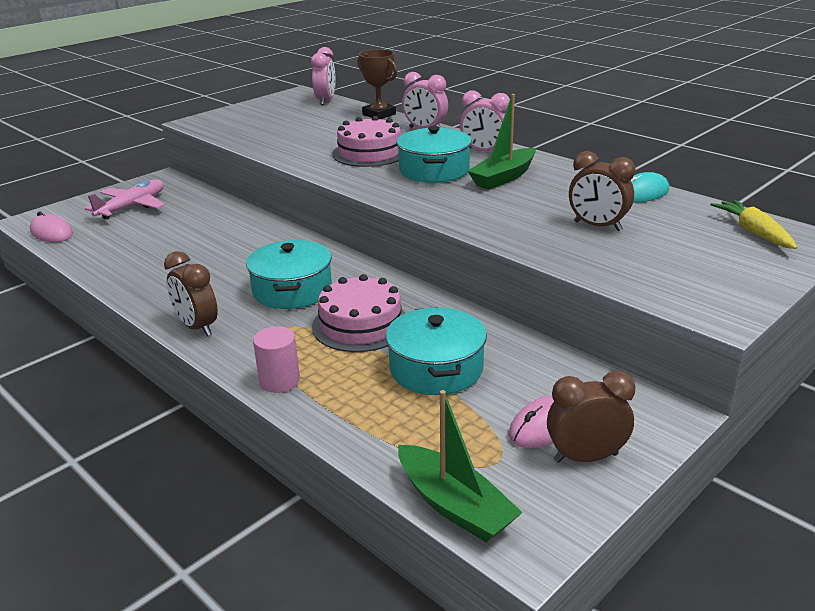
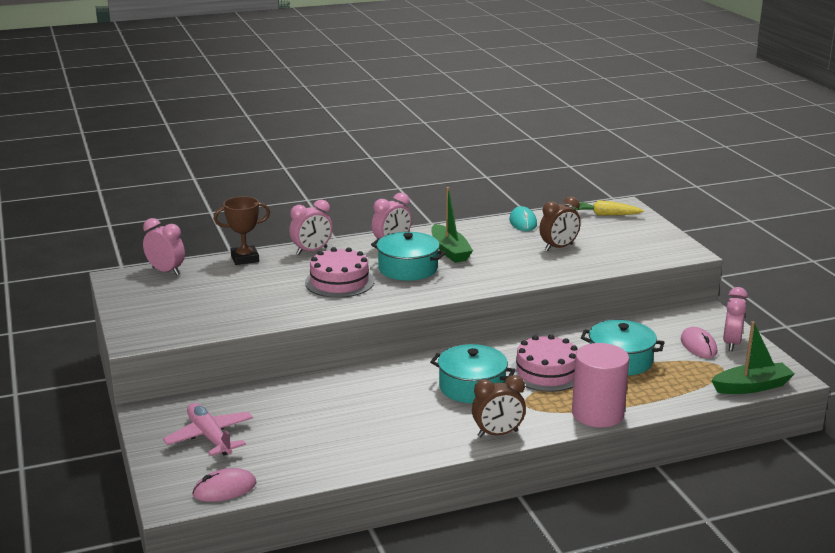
camera: 65 degrees left, 5 degrees down
pink cylinder [253,326,300,393] -> pink cylinder [572,343,629,428], size x1.77
brown clock [547,371,635,463] -> pink clock [723,287,748,351]

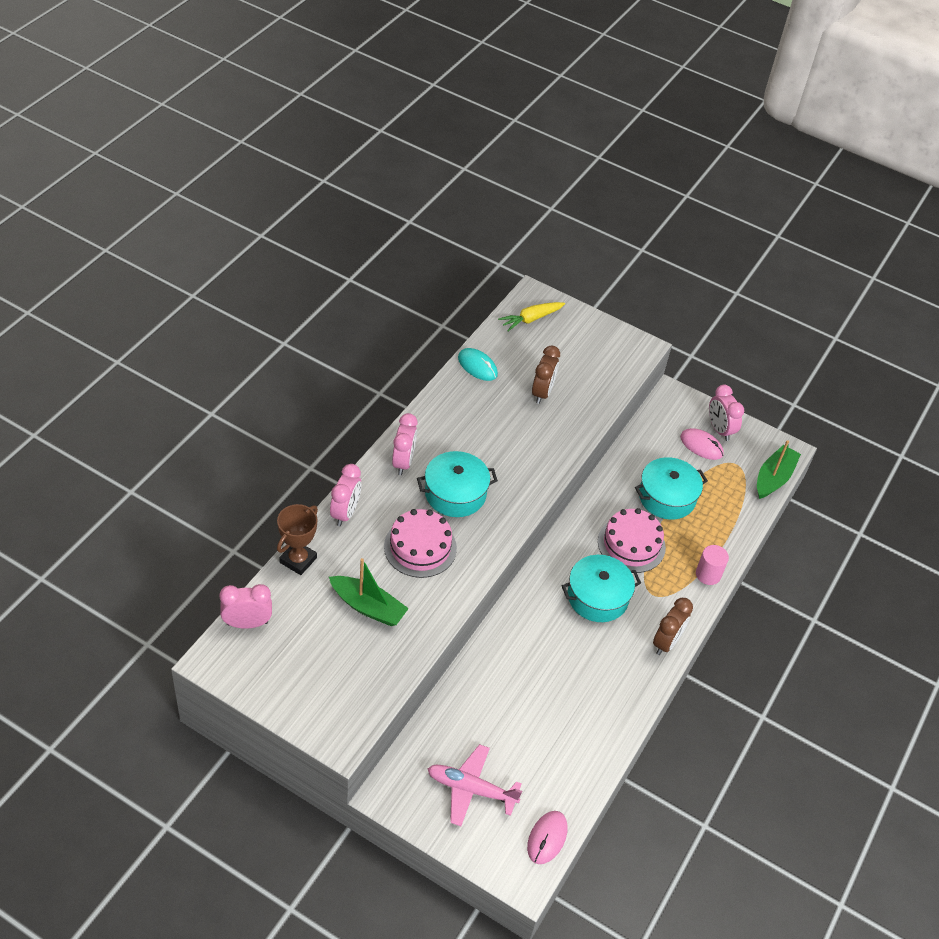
camera: 45 degrees left, 25 degrees up
green boat [431,187,473,263] -> green boat moved to [329,558,409,626]
pink cylinder [572,343,629,428] -> pink cylinder [696,545,729,585], size x0.56

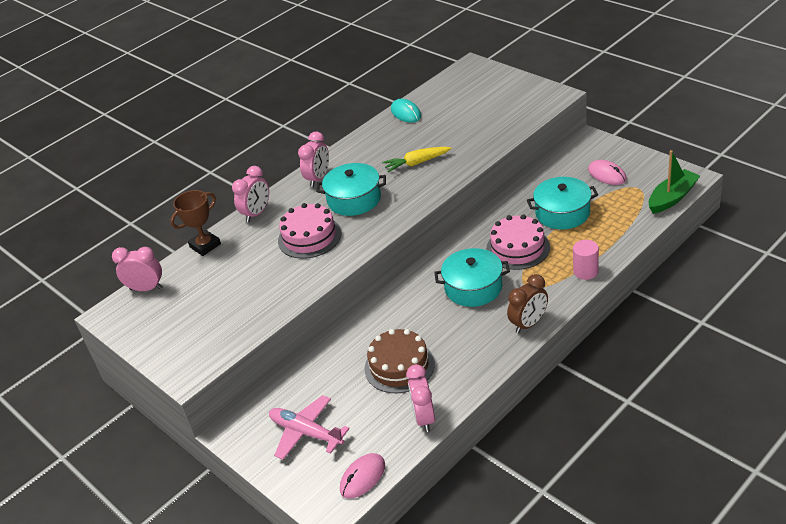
camera: 25 degrees right, 10 degrees down
green boat [329,558,409,626] -> none
yellow carrot [498,302,565,331] -> yellow carrot moved to [382,147,451,172]
brown clock [532,345,560,404] -> none
pink clock [709,385,744,441] -> pink clock moved to [406,364,435,432]
none -> brown cake [365,329,435,393]

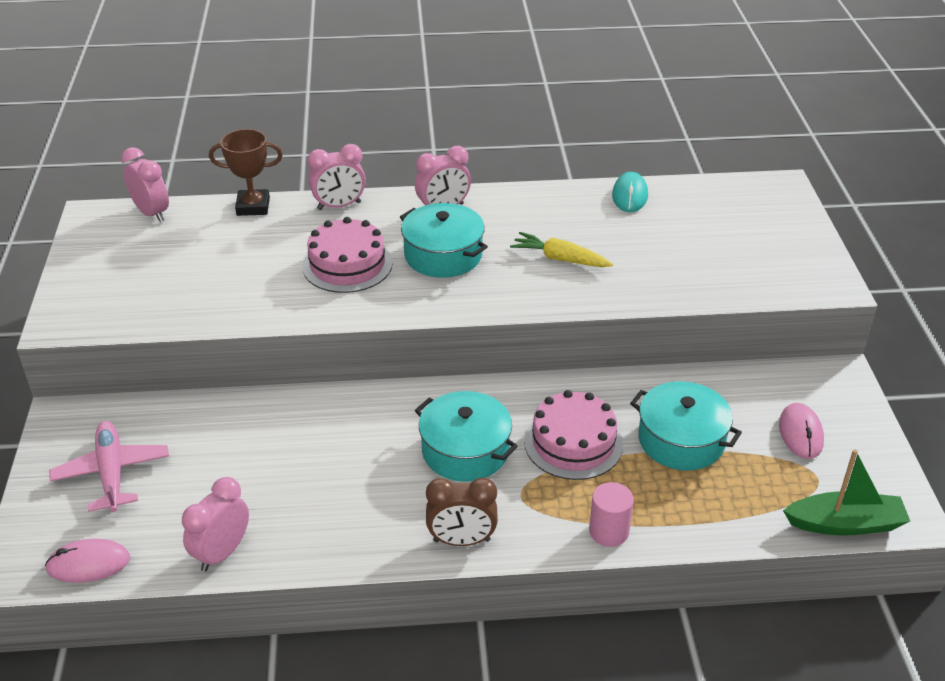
camera: 35 degrees right, 0 degrees up
brown cake [365,329,435,393] -> none

